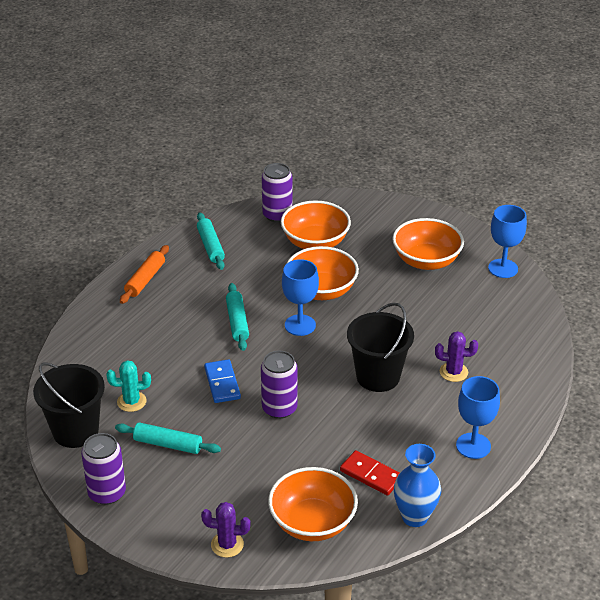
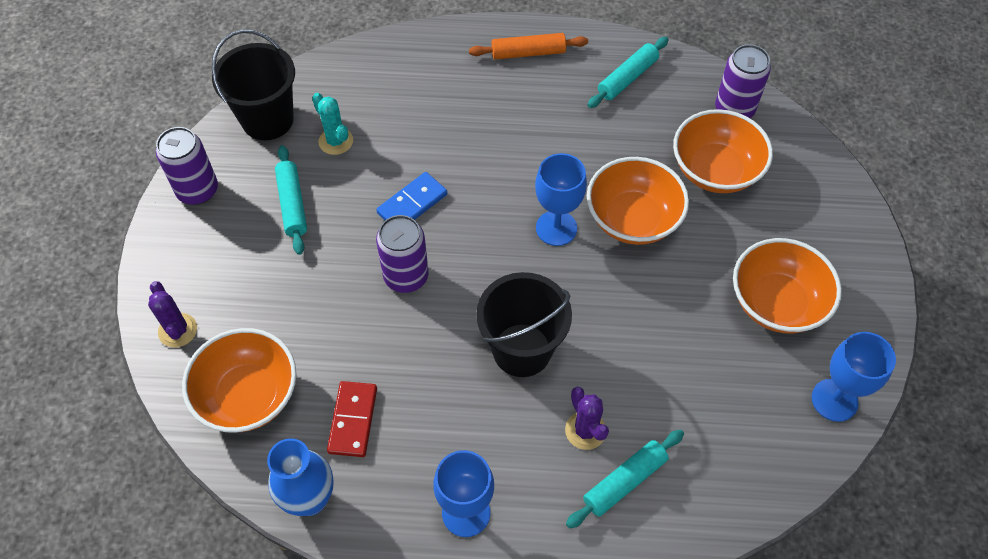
camera: 60 degrees right, 20 degrees up
turquoise rolling pin [226,283,249,351] -> turquoise rolling pin moved to [566,430,684,529]

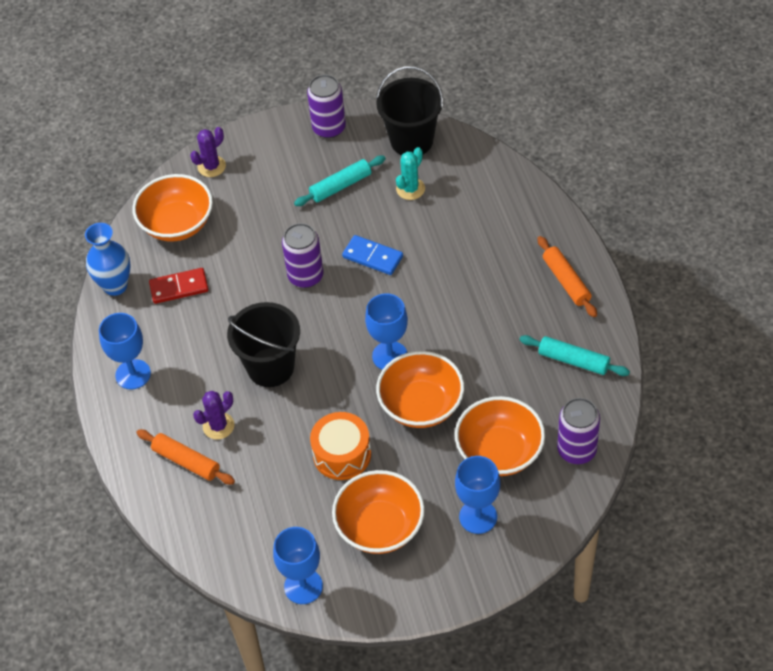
camera: 75 degrees right, 5 degrees down
turquoise rolling pin [566,430,684,529] -> orange rolling pin [136,429,235,485]
none -> orange drum [310,412,371,480]
none -> blue goblet [455,456,500,534]

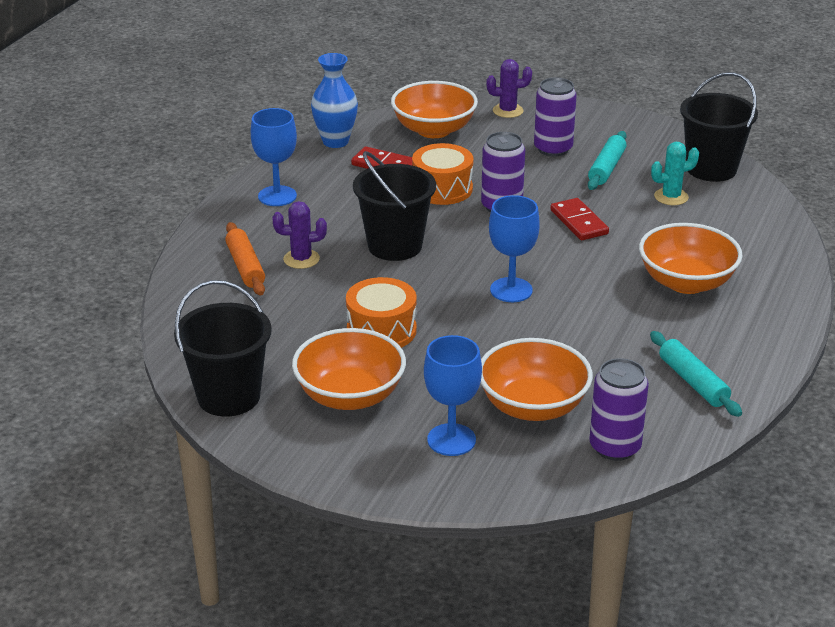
camera: 35 degrees right, 20 degrees down
blue goblet [273,527,323,604] -> black bucket [174,280,272,417]
turquoise rolling pin [294,155,386,206] -> turquoise rolling pin turned 75 degrees counterclockwise [588,131,627,190]
purple can [307,75,346,138] -> purple can moved to [534,78,577,157]
blue domino [342,235,403,275] -> red domino [550,198,609,240]
orange bowl [376,351,464,428] -> orange bowl moved to [639,223,743,294]
orange rolling pin [537,236,597,317] -> none
none -> orange drum [412,143,473,205]

